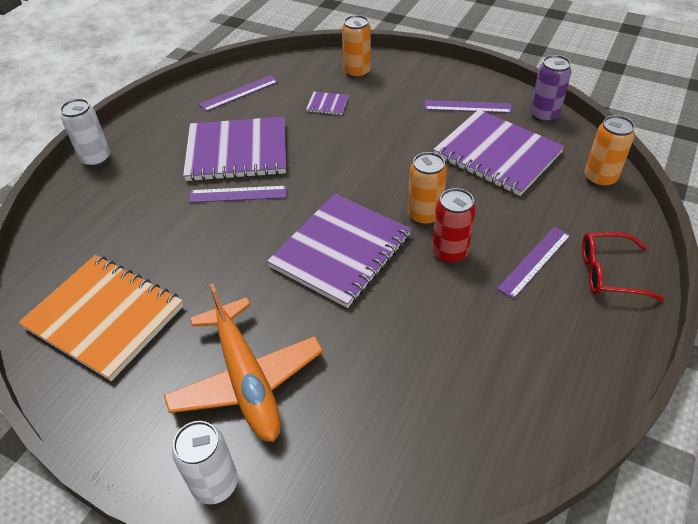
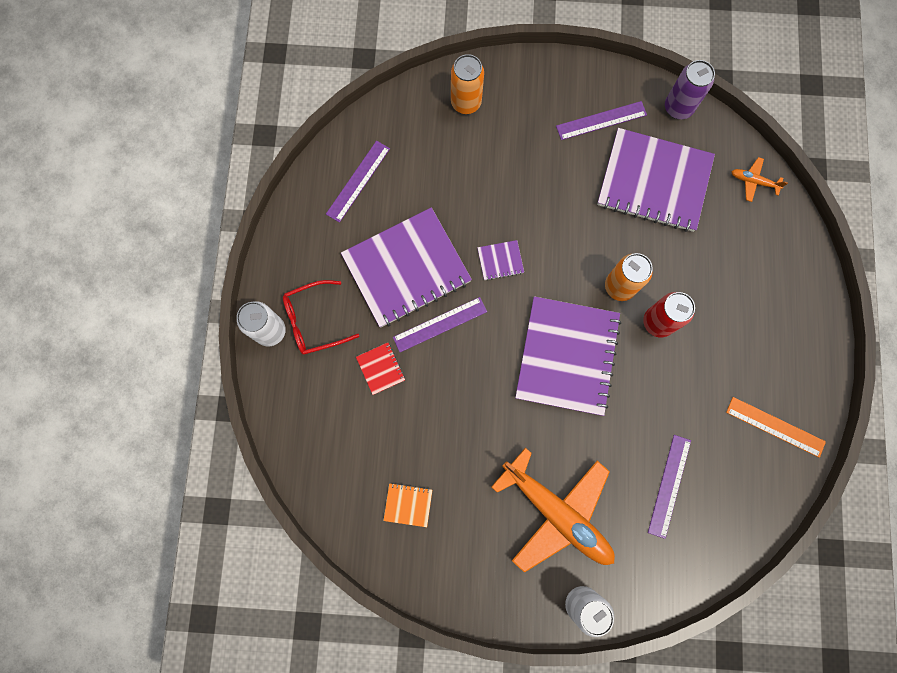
camera: 25 degrees left, 30 degrees up
orange notebook [19,255,183,381] -> orange notebook [383,483,432,527], size x0.40
purple notebook [306,92,348,115] -> purple notebook moved to [477,240,524,281]
purple ruler [497,227,571,299] -> purple ruler moved to [648,435,691,539]
red glasses [582,232,664,301] -> red glasses moved to [283,280,359,354]
orange can [585,115,635,187] -> orange plane [731,157,788,202]
none -> red notebook [356,343,405,395]
none -> orange ruler [726,397,826,458]

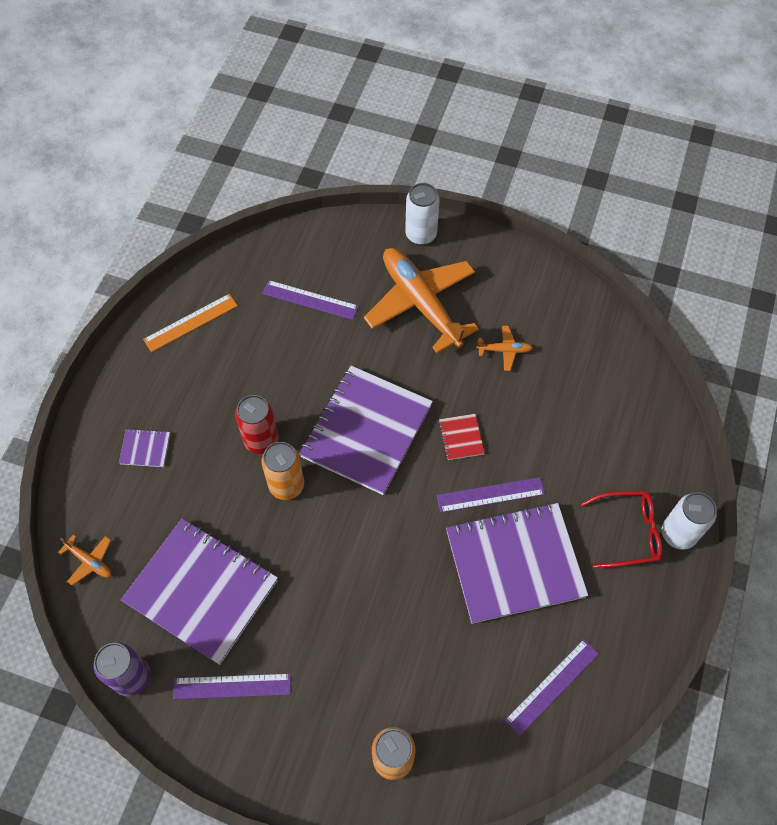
camera: 165 degrees left, 15 degrees down
red notebook [356,343,405,395] -> red notebook moved to [438,414,485,460]
orange notebook [383,483,432,527] -> none
purple notebook [477,240,524,281] -> purple notebook moved to [119,429,170,467]
purple ruler [648,435,691,539] -> purple ruler turned 75 degrees clockwise [262,280,359,320]
orange ruler [726,397,826,458] -> orange ruler turned 75 degrees counterclockwise [143,294,238,352]
none -> orange plane [477,326,533,371]

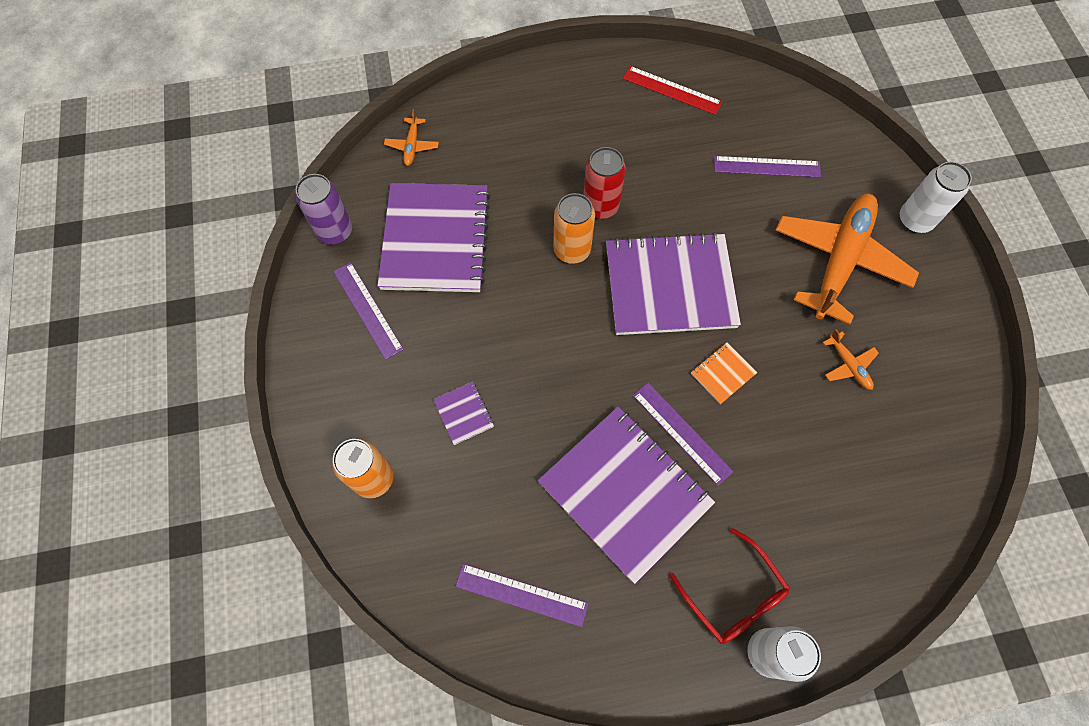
camera: 60 degrees right, 5 degrees up
purple notebook [119,429,170,467] -> purple notebook moved to [433,382,494,445]
orange ruler [143,294,238,352] -> red ruler [623,66,722,115]
purple ruler [262,280,359,320] -> purple ruler turned 75 degrees counterclockwise [714,156,821,177]
red notebook [438,414,485,460] -> orange notebook [691,343,757,404]

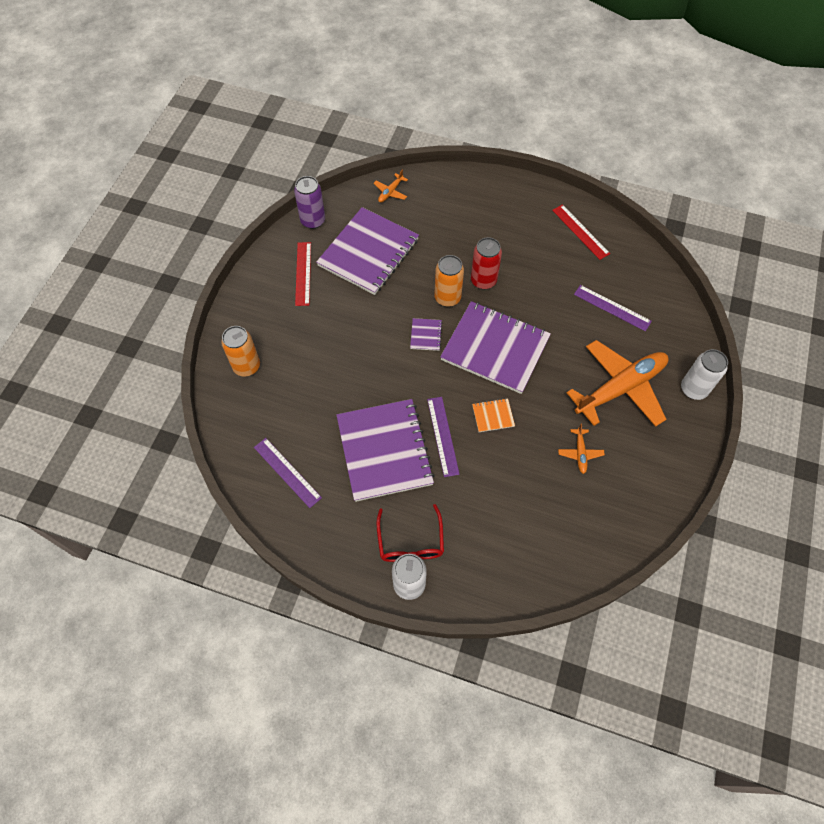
camera: 30 degrees right, 5 degrees down
purple ruler [333,262,404,360] -> red ruler [295,242,311,306]
purple notebook [433,382,494,445] -> purple notebook moved to [410,318,442,351]

